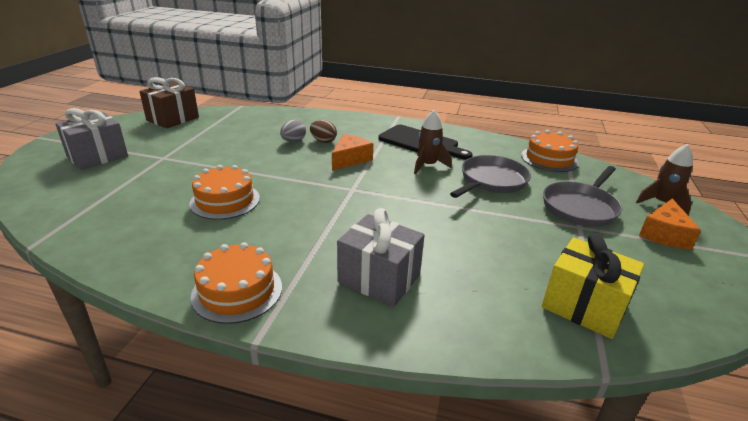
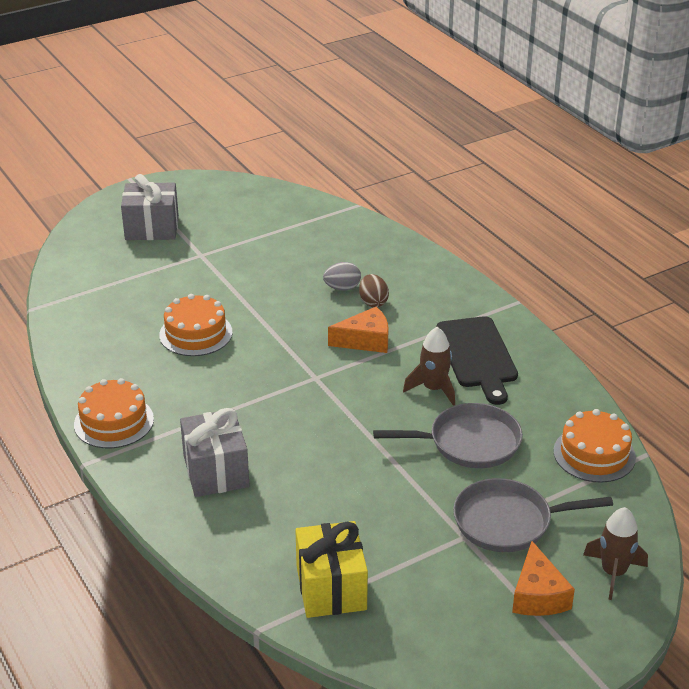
camera: 45 degrees right, 5 degrees up
brown gift [139,77,199,129] -> none
orange cheese [639,199,701,250] -> orange cheese turned 75 degrees counterclockwise [512,541,575,616]

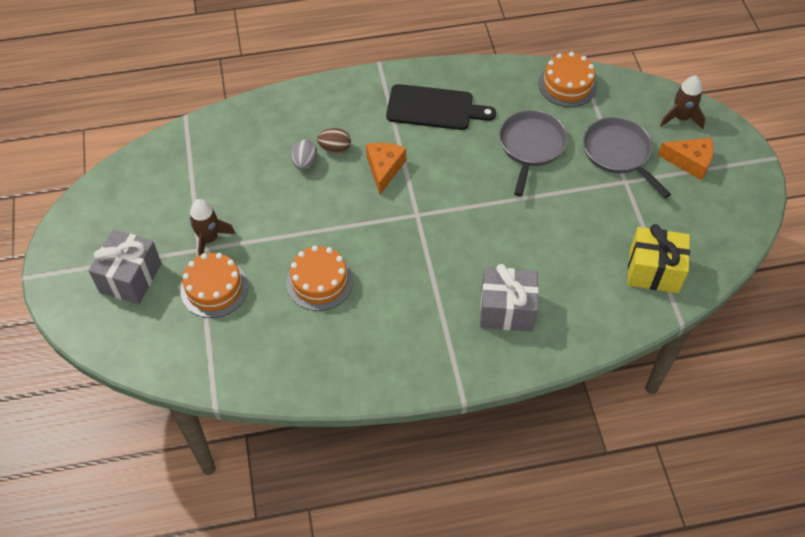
camera: 70 degrees left, 20 degrees up
orange cake [74,378,154,448] -> orange cake moved to [180,253,248,318]
brown rocket [403,327,455,406] -> brown rocket moved to [189,199,236,256]
grey pan [453,478,613,552] -> grey pan turned 135 degrees clockwise [583,117,671,198]

